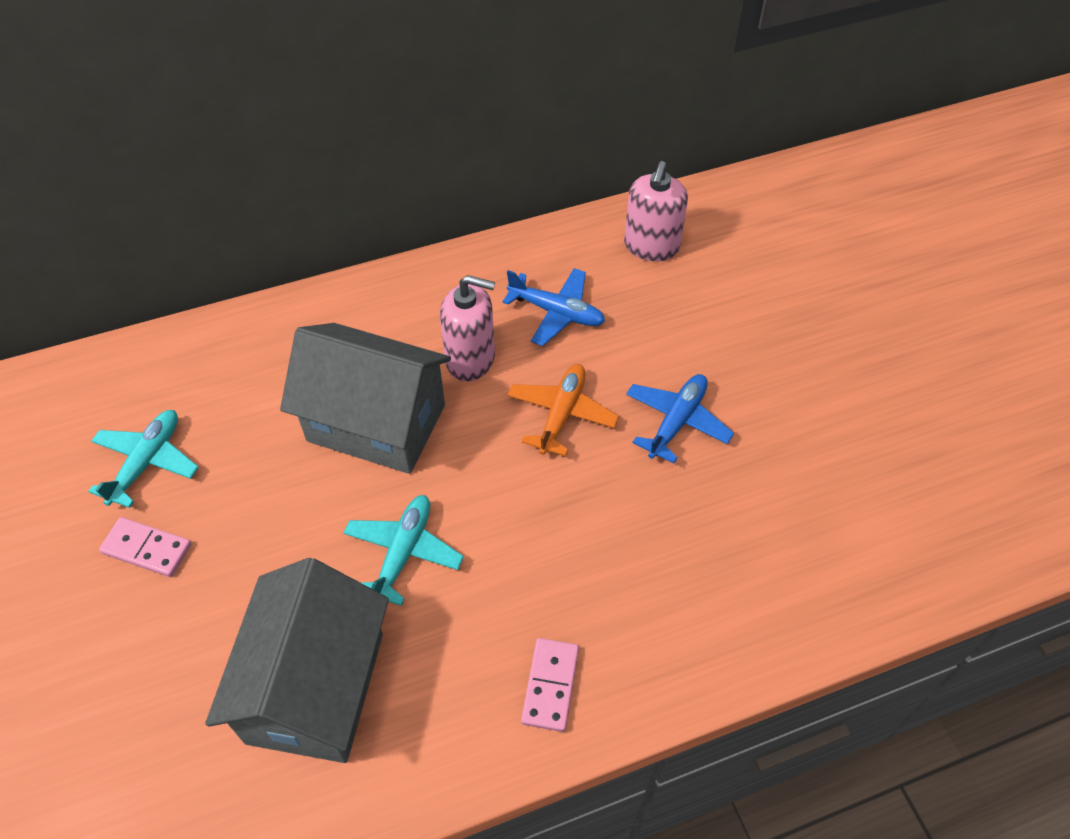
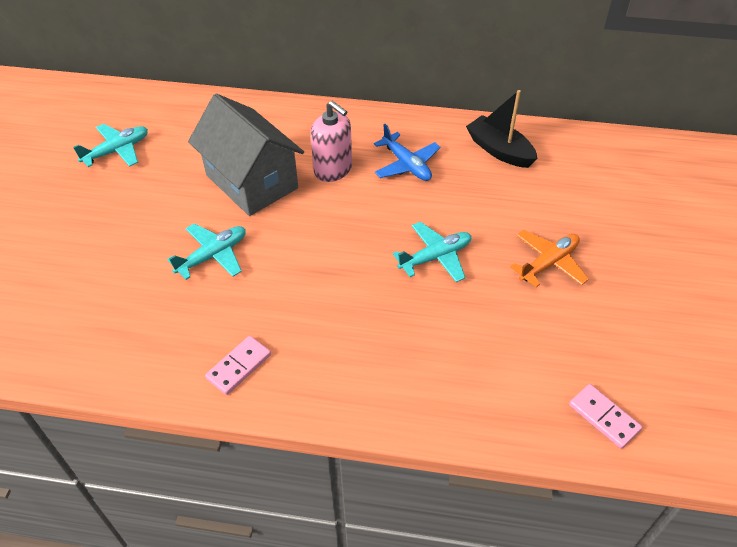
camera: 30 degrees right, 5 degrees down
pink domino [99,517,192,577] -> pink domino moved to [569,384,642,449]
grey house [205,558,389,763] -> none
orange plane [508,364,619,456] -> orange plane moved to [510,230,589,287]
pink soap dispenser [624,161,688,261] -> black boat [466,90,537,168]
blue plane [626,374,734,464] -> turquoise plane [393,222,471,282]

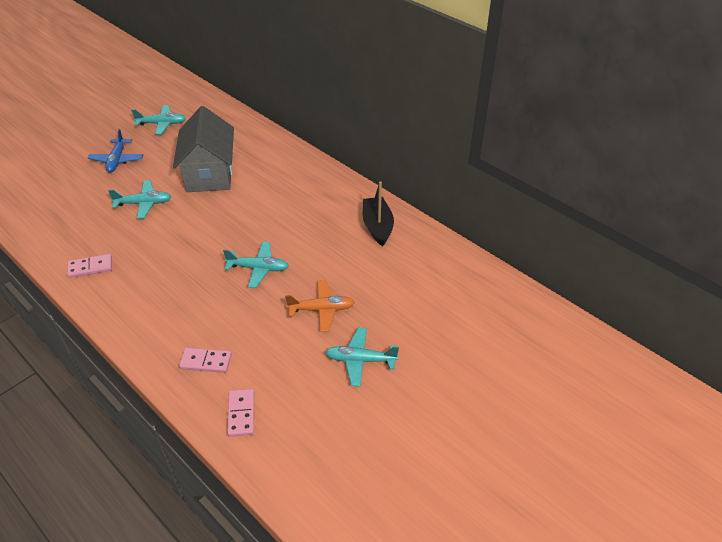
camera: 35 degrees right, 5 degrees down
pink soap dispenser [310,101,352,182] -> none
blue plane [374,124,441,181] -> blue plane moved to [88,129,143,173]
none -> pink domino [179,348,232,373]
none -> turquoise plane [325,327,399,387]

